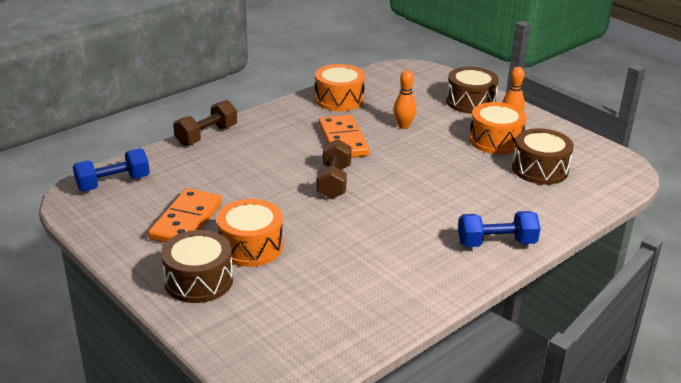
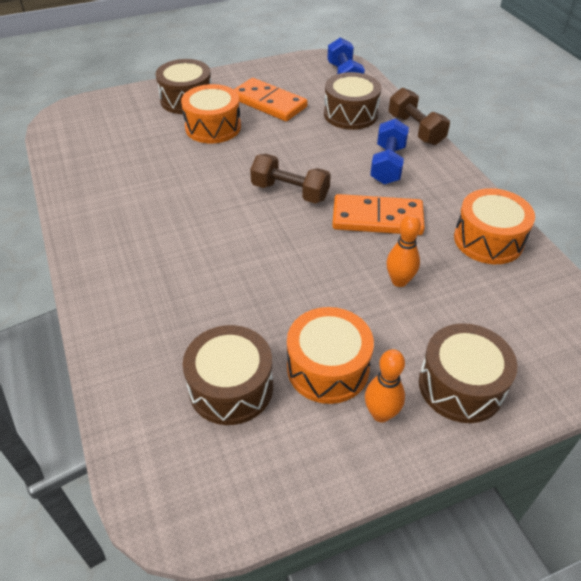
camera: 110 degrees right, 15 degrees up
blue dumbbell [458,211,541,247] -> blue dumbbell moved to [370,118,409,185]
none -> brown drum [324,72,381,130]

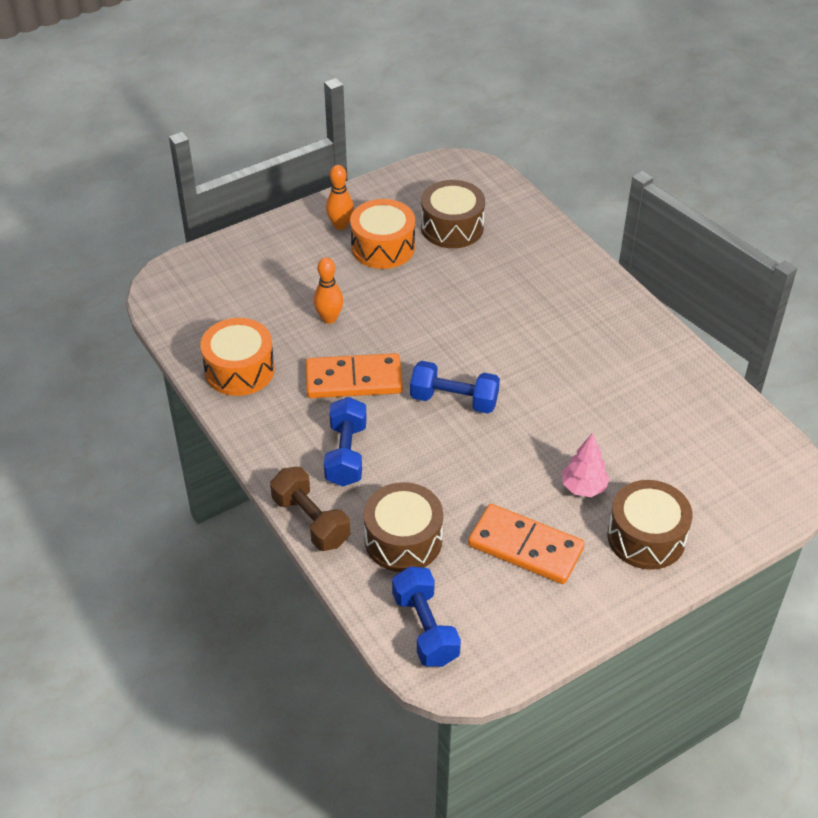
camera: 170 degrees right, 0 degrees up
orange drum [181,84,241,143] -> pink tree [562,433,610,497]
brown dumbbell [250,154,331,204] -> blue dumbbell [410,361,500,413]
brown drum [419,323,517,423] -> none

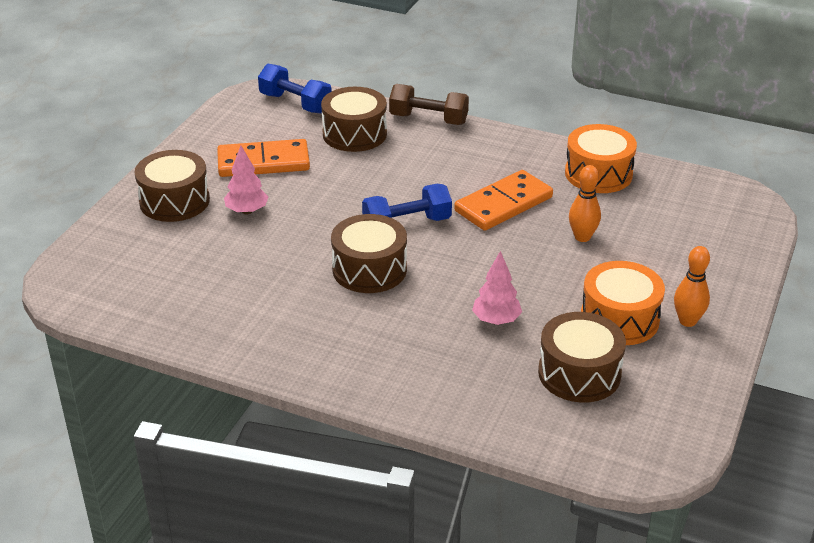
camera: 145 degrees right, 10 degrees down
blue dumbbell [324,397,367,486] -> none
none -> brown drum [331,214,407,293]
none -> pink tree [472,251,522,325]

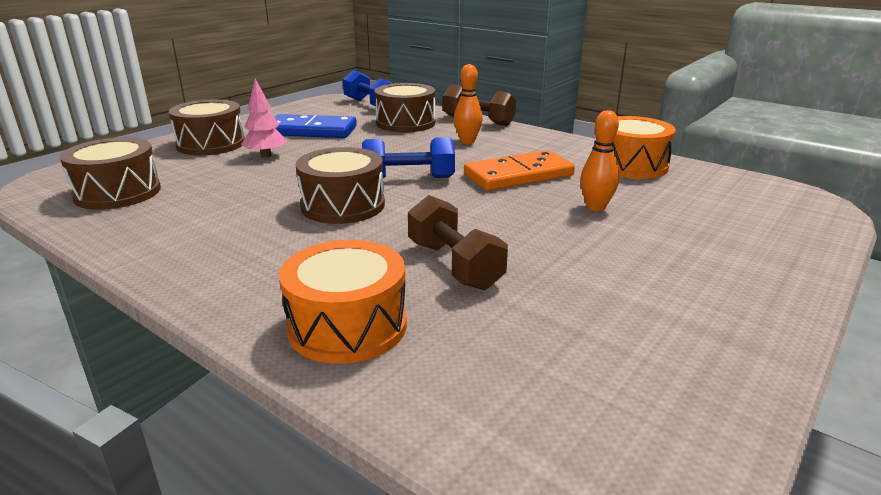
camera: 15 degrees right, 10 degrees down
orange domino [217,139,310,177] -> blue domino [274,114,357,138]
pink tree [472,251,522,325] -> brown dumbbell [408,195,508,290]
brown drum [538,312,626,403] -> brown drum moved to [60,137,161,210]
orange drum [581,261,665,345] -> orange drum moved to [279,240,407,364]
orange bowling pin [674,246,710,327] -> orange bowling pin moved to [454,64,483,144]

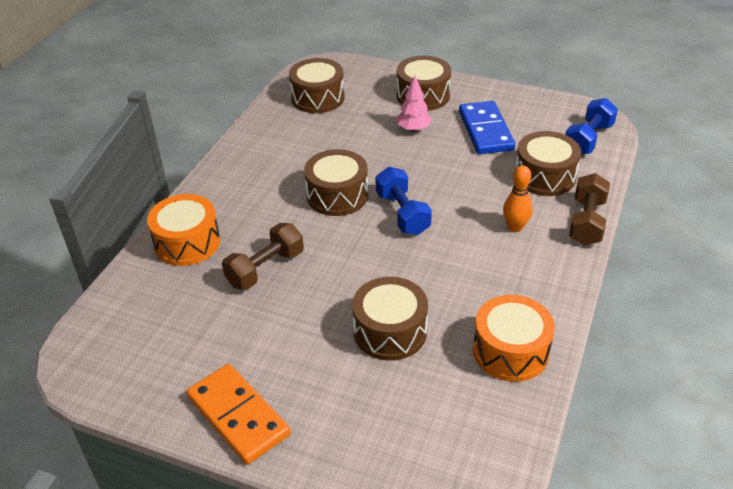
camera: 75 degrees right, 15 degrees up
orange domino [464,150,575,191] -> orange domino moved to [186,364,291,464]
orange bowling pin [580,110,619,211] -> brown drum [352,277,428,361]

